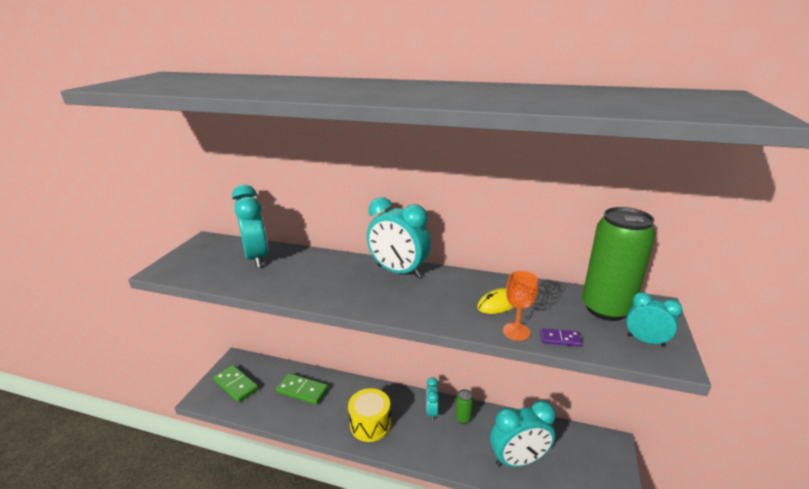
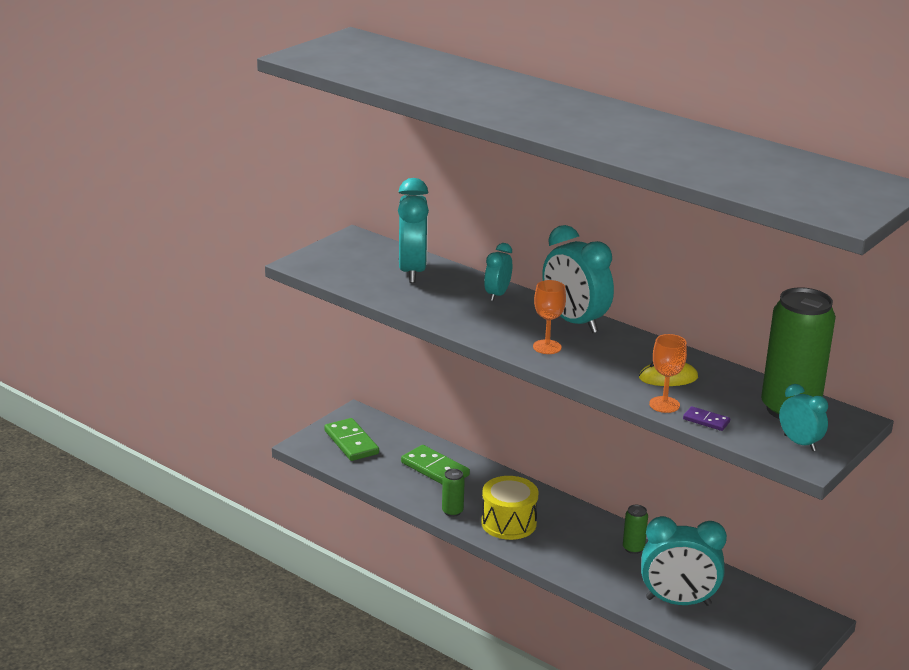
camera: 20 degrees right, 0 degrees up
turquoise clock [427,377,439,421] -> turquoise clock moved to [484,243,512,301]
none -> green can [442,469,465,517]
none -> orange goblet [533,280,566,354]

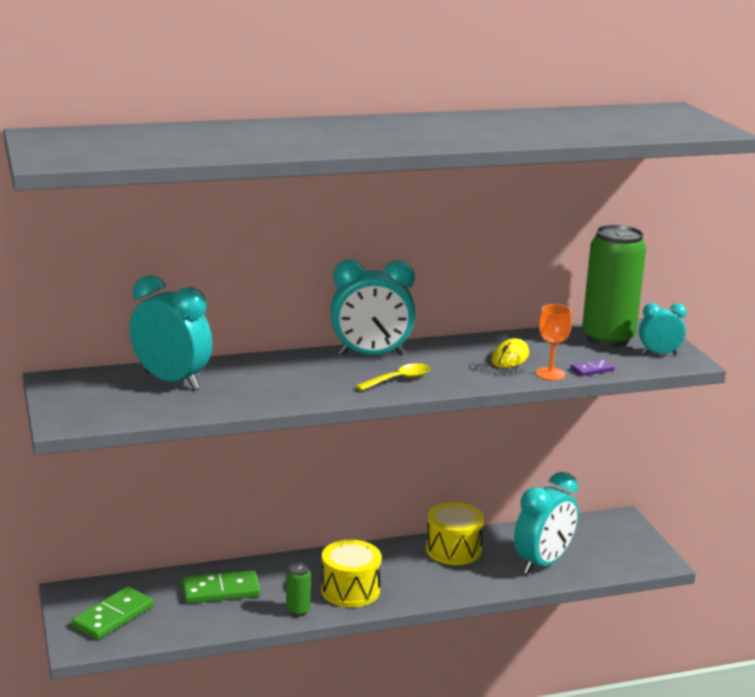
camera: 55 degrees left, 5 degrees down
green domino [324,418,379,461] -> green domino turned 60 degrees counterclockwise [72,586,153,640]
turquoise clock [484,243,512,301] -> none
orange goblet [533,280,566,354] -> yellow spoon [356,363,430,391]
green can [623,505,648,554] -> yellow drum [426,502,484,565]

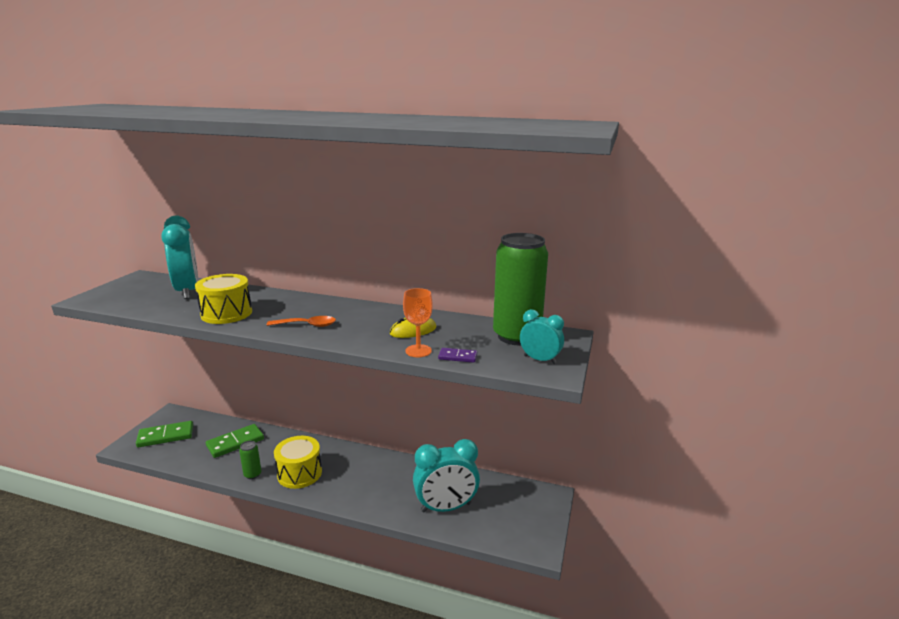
camera: 35 degrees right, 0 degrees up
green domino [182,570,260,603] -> green domino turned 60 degrees counterclockwise [206,424,264,458]
turquoise clock [331,260,415,356] -> none
yellow spoon [356,363,430,391] -> orange spoon [267,316,336,327]
yellow drum [426,502,484,565] -> yellow drum moved to [195,274,252,324]

